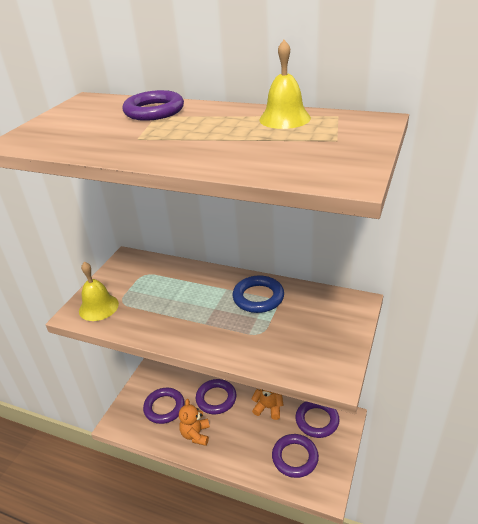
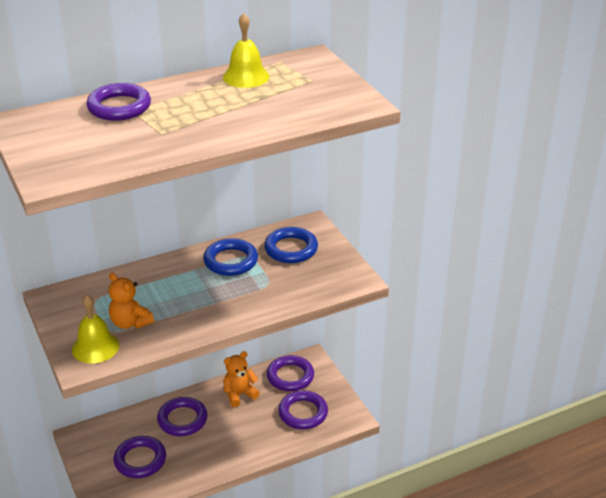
camera: 50 degrees left, 0 degrees up
orange teddy bear [179,399,210,446] -> orange teddy bear moved to [109,273,154,329]
none -> blue ring [264,227,318,263]

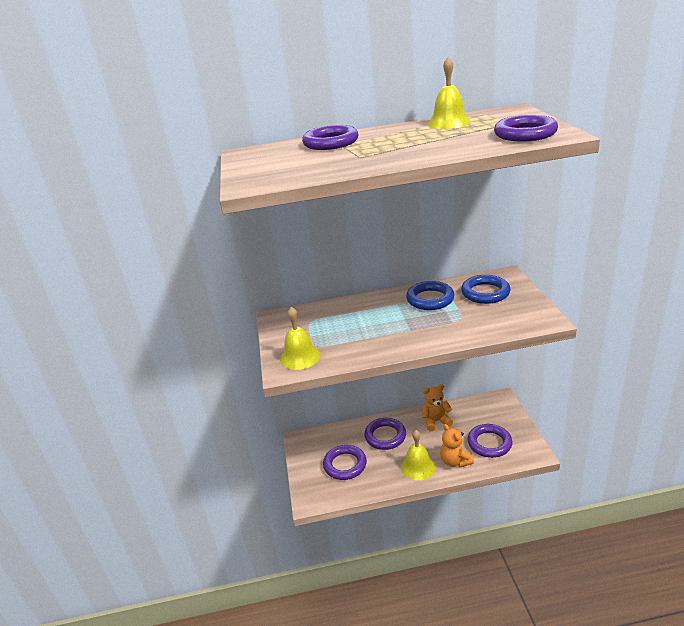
camera: 20 degrees right, 5 degrees down
orange teddy bear [109,273,154,329] -> orange teddy bear moved to [440,424,474,467]
purple ring [267,355,314,391] -> purple ring moved to [494,115,558,142]
none -> yellow bell [401,430,436,480]

